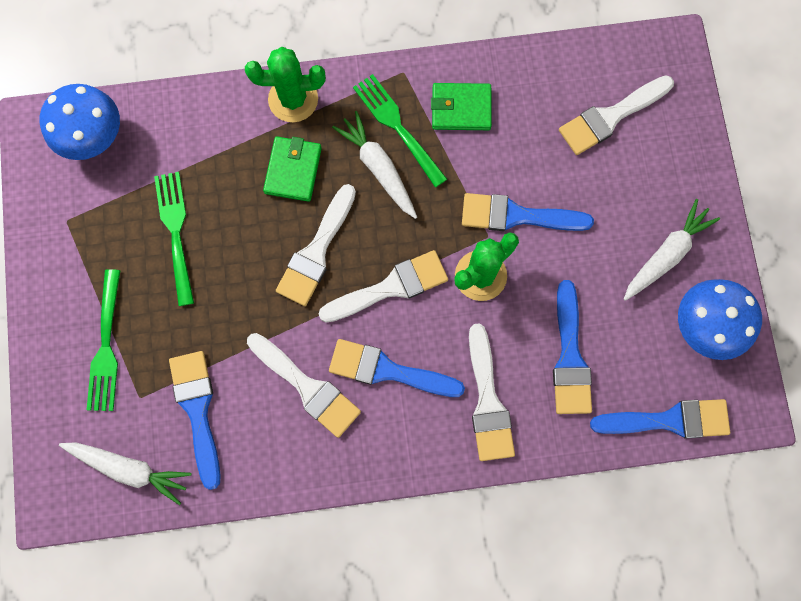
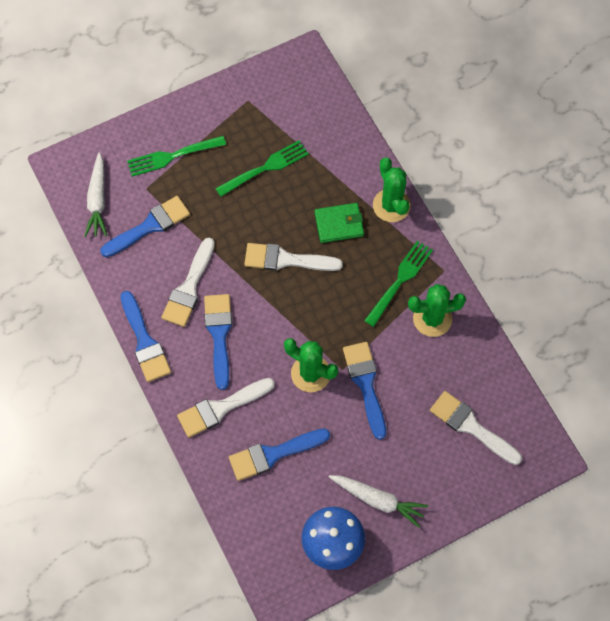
camera: 70 degrees right, 10 degrees down
blue mushroom [40,84,120,160] -> none
white brush [319,250,448,323] -> none
white carrot [332,111,417,219] -> none
green wallet [431,83,492,130] -> green cactus [408,284,466,337]
blue brush [590,399,730,438] -> blue brush moved to [120,291,171,382]

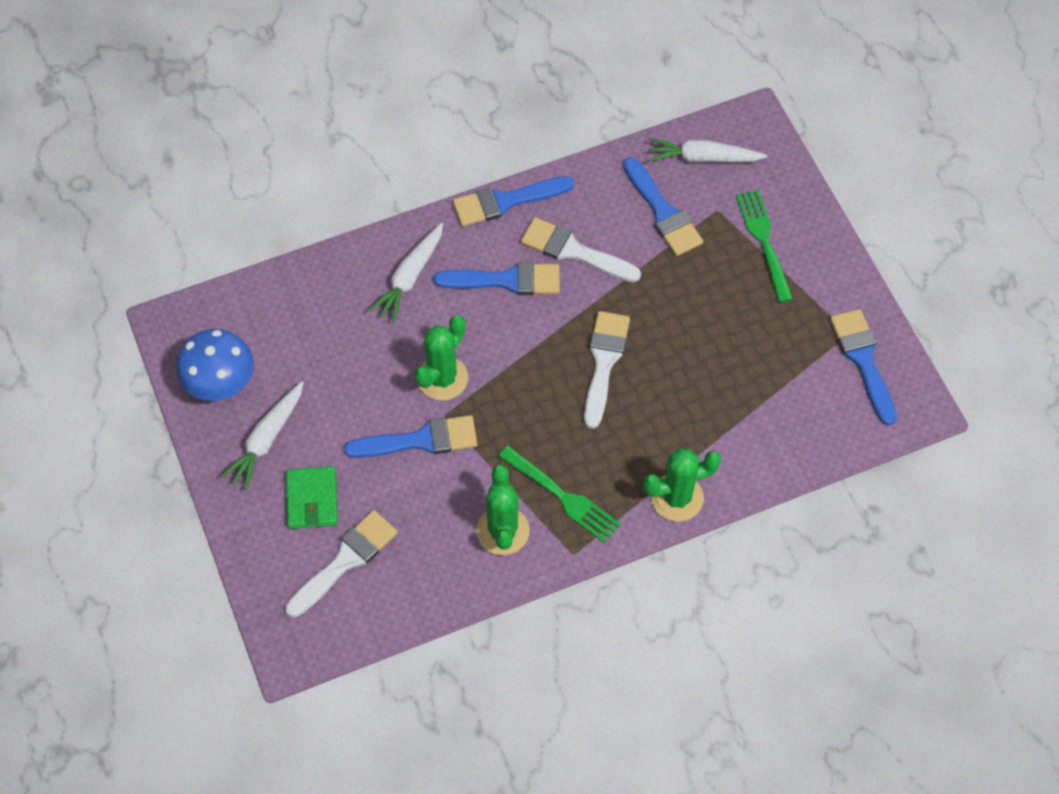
camera: 95 degrees right, 5 degrees down
white brush [177,378,275,438] -> white carrot [368,223,443,323]
green fork [215,140,309,197] -> none
blue brush [229,429,330,481] -> blue brush moved to [830,309,897,426]
green wallet [315,203,364,243] -> green wallet moved to [286,466,338,529]

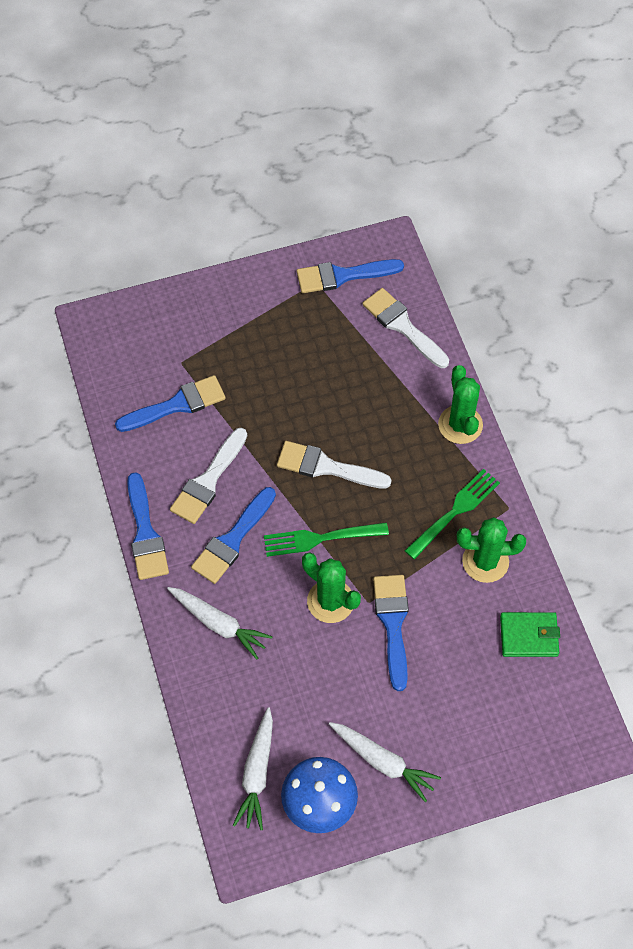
camera: 85 degrees left, 0 degrees up
white brush [285,510,398,618] -> white brush moved to [363,288,449,368]
green wallet [286,466,338,529] -> green wallet moved to [500,612,560,657]
blue brush [434,262,560,295] -> blue brush turned 150 degrees counterclockwise [191,487,276,584]
white carrot [648,138,767,163] -> white carrot moved to [233,707,273,830]
green fork [736,190,793,303] -> green fork moved to [264,522,389,557]

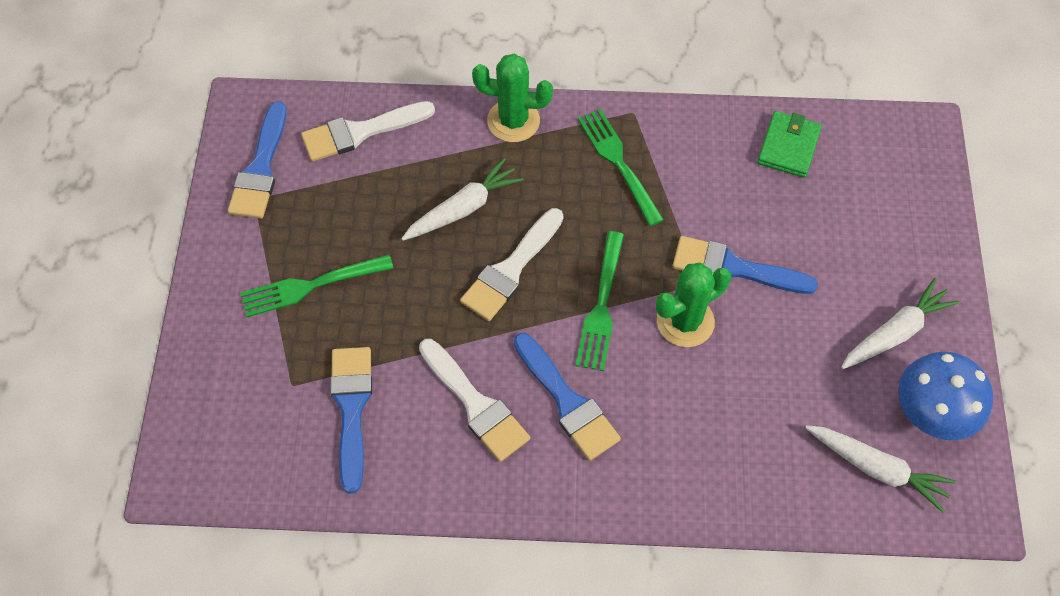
camera: 70 degrees left, 0 degrees up
blue brush [127,472,169,580] -> none
white carrot [167,587,273,660] -> white carrot moved to [401,158,523,241]
green cactus [457,517,526,583] -> none
none -> green fork [241,255,394,317]

